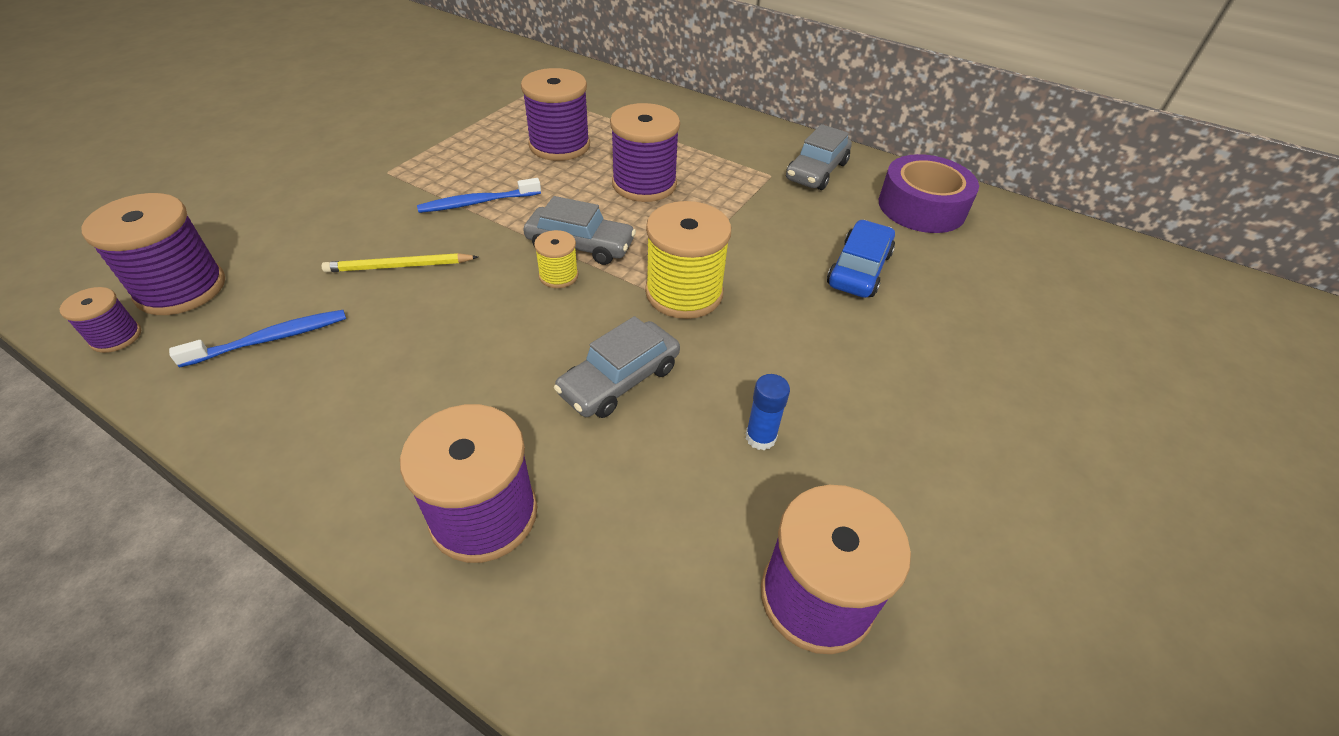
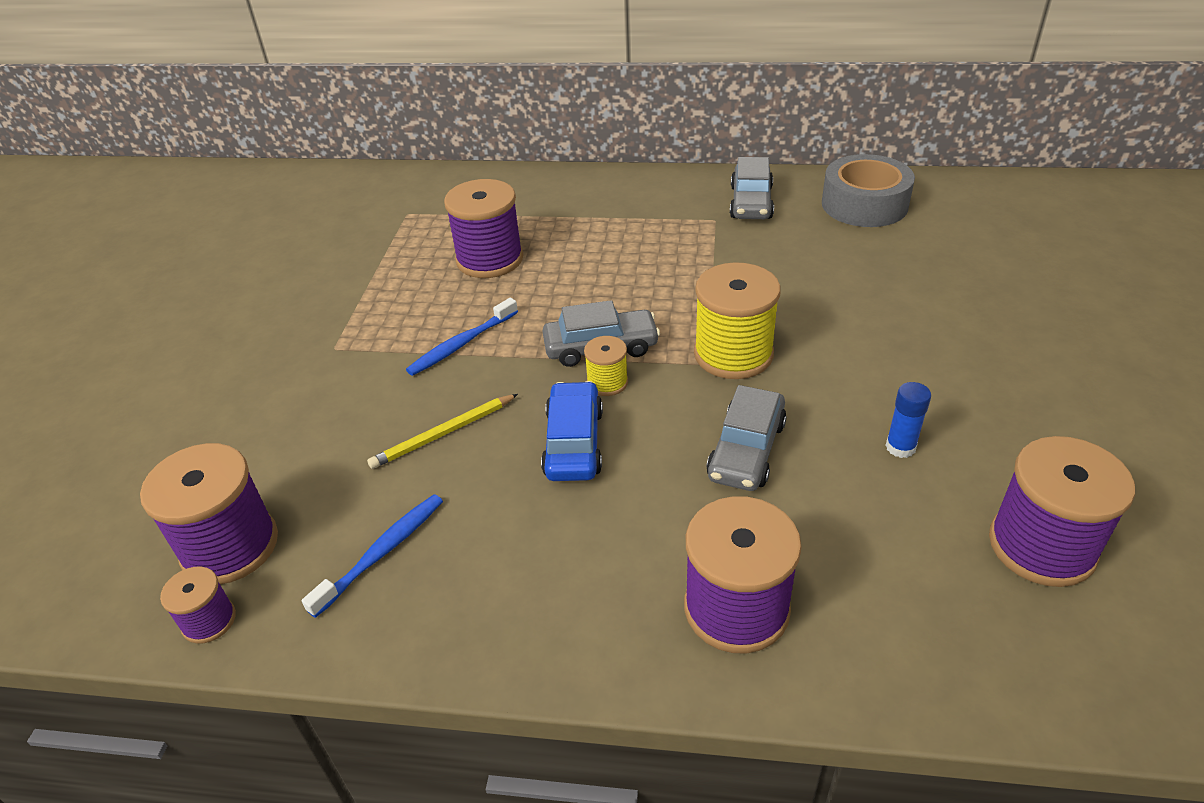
camera: 20 degrees left, 5 degrees down
purple spool [610,103,680,202] -> none
blue car [827,220,895,298] -> blue car moved to [541,381,603,481]
purple tape [879,154,979,233] -> grey tape [822,154,915,227]

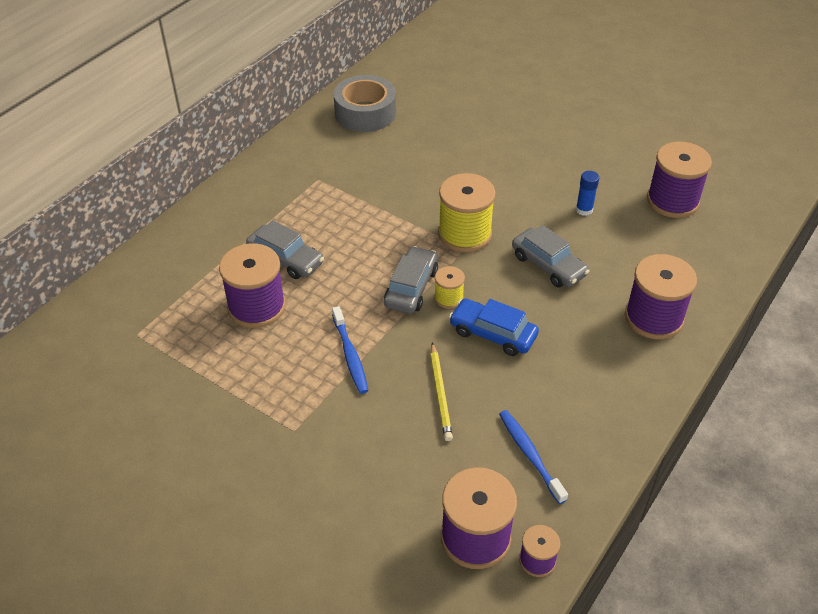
camera: 65 degrees left, 5 degrees up
grey car [730,157,774,219] -> grey car moved to [246,220,324,279]

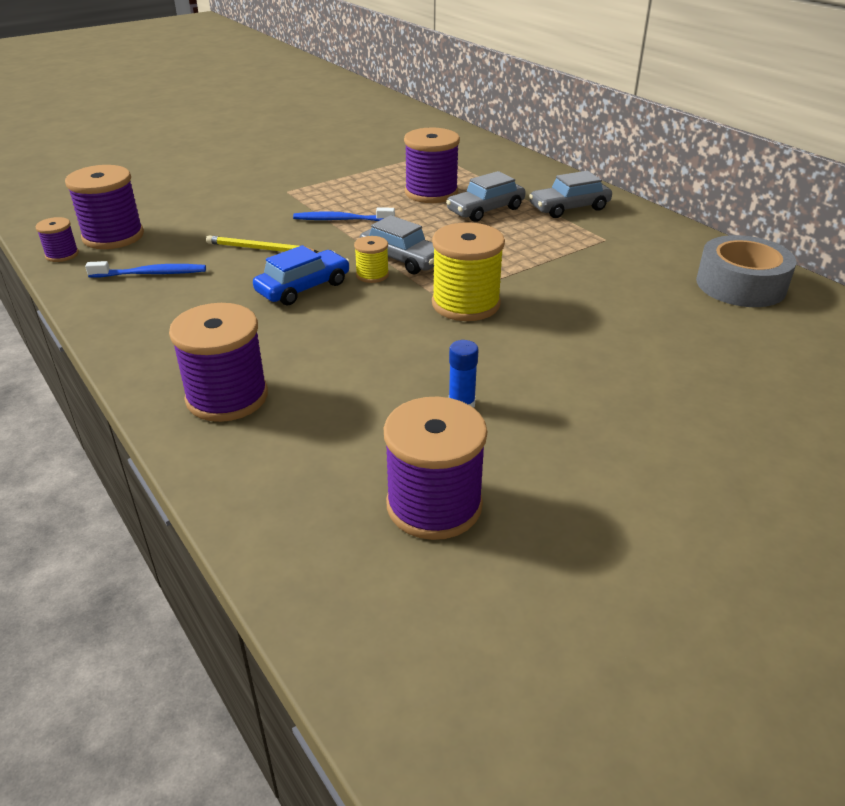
camera: 110 degrees right, 10 degrees down
grey car [512,225,590,287] -> grey car moved to [529,171,612,218]

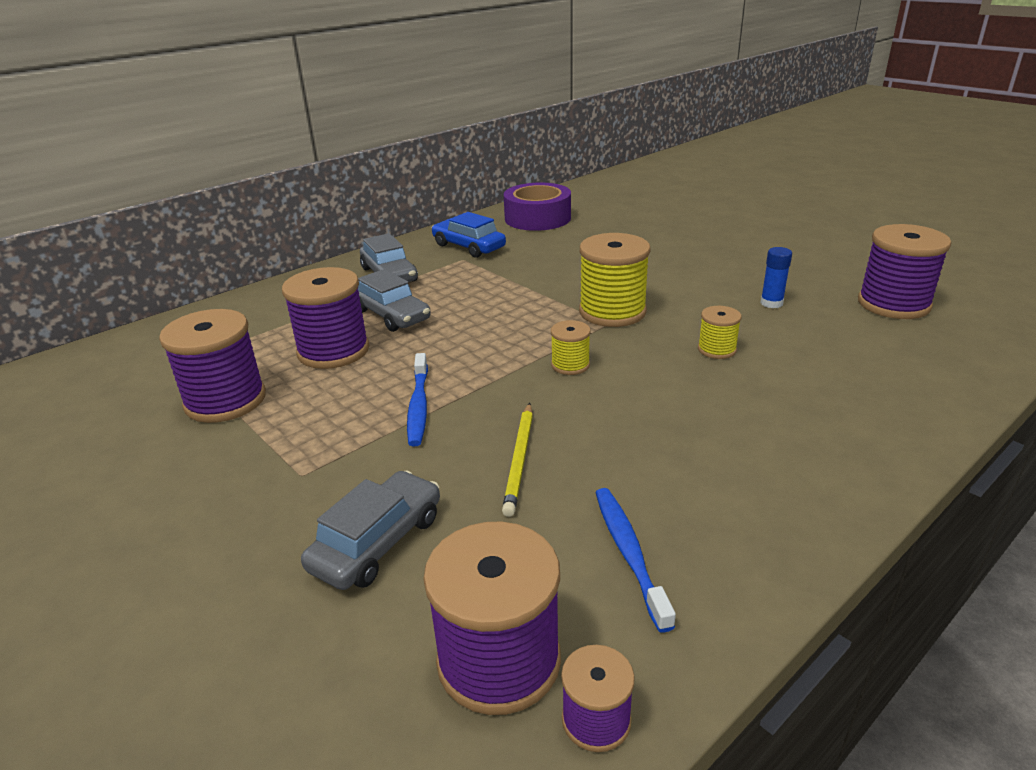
camera: 95 degrees left, 5 degrees down
purple spool [169,303,268,422] -> purple spool moved to [159,309,266,423]
blue car [253,245,350,305] -> blue car moved to [432,212,506,258]
grey car [360,215,434,274] -> grey car moved to [301,470,440,590]
grey tape [696,235,796,307] -> purple tape [504,183,571,231]
none -> yellow spool [698,306,742,359]

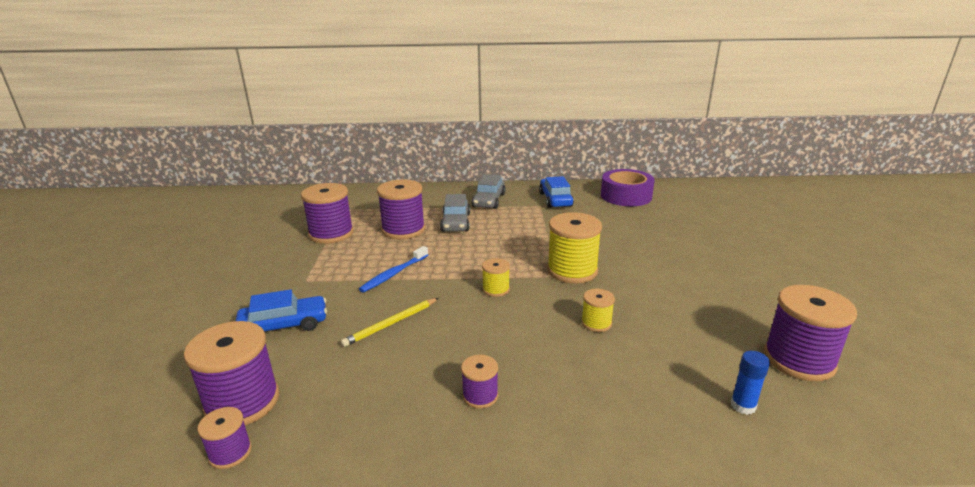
camera: 40 degrees right, 5 degrees down
grey car [301,470,440,590] -> blue car [236,289,327,332]
blue toothbrush [596,488,676,633] -> none
blue glue stick [760,247,792,308] -> blue glue stick moved to [731,351,770,415]
none -> purple spool [461,355,498,409]

